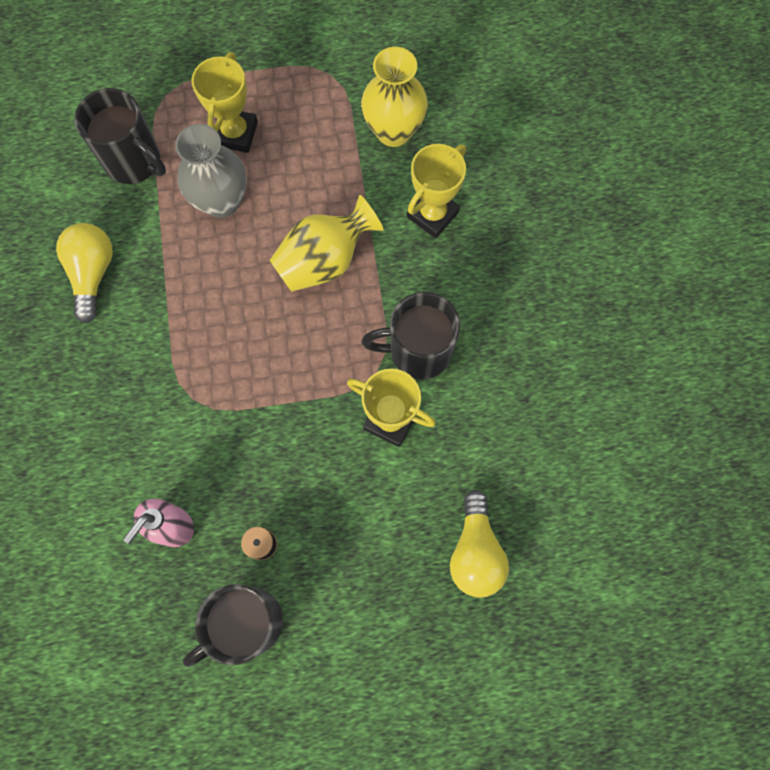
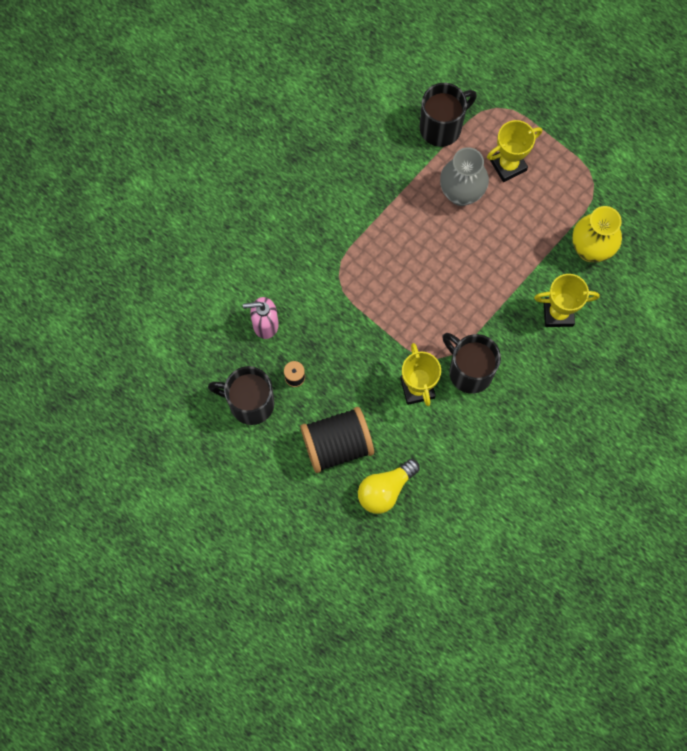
camera: 50 degrees right, 0 degrees up
yellow light bulb [56,223,113,323] -> none
black mug [75,88,166,184] -> black mug turned 120 degrees counterclockwise [420,83,477,147]
yellow vase [269,195,384,292] -> none
none -> black spool [300,407,374,473]

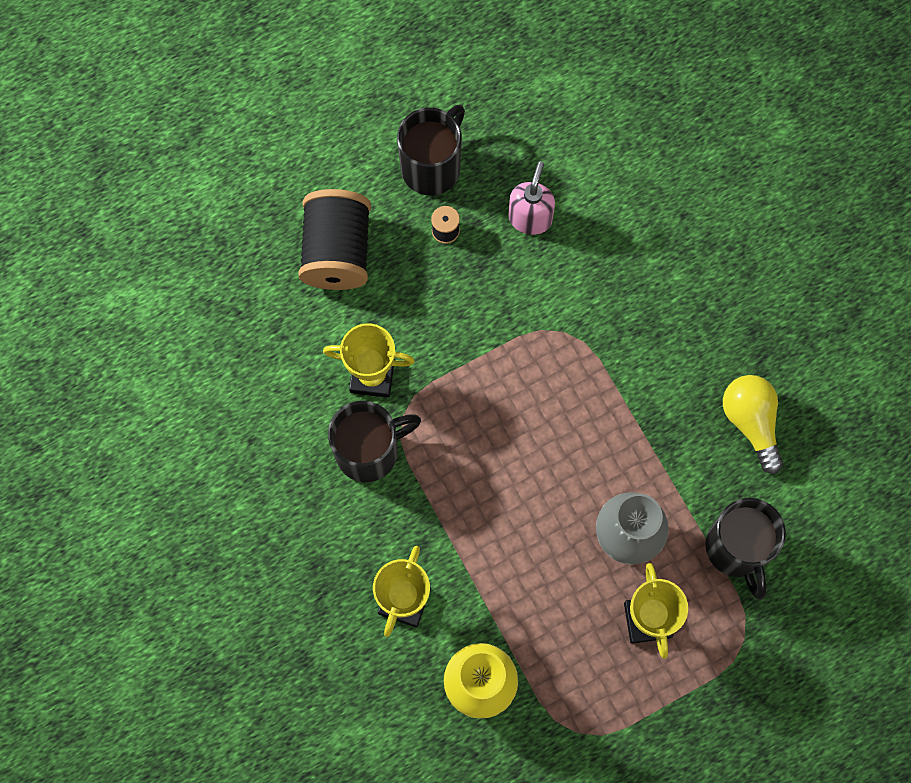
camera: 110 degrees right, 0 degrees up
yellow light bulb [358,459,420,514] -> yellow light bulb moved to [723,375,783,474]

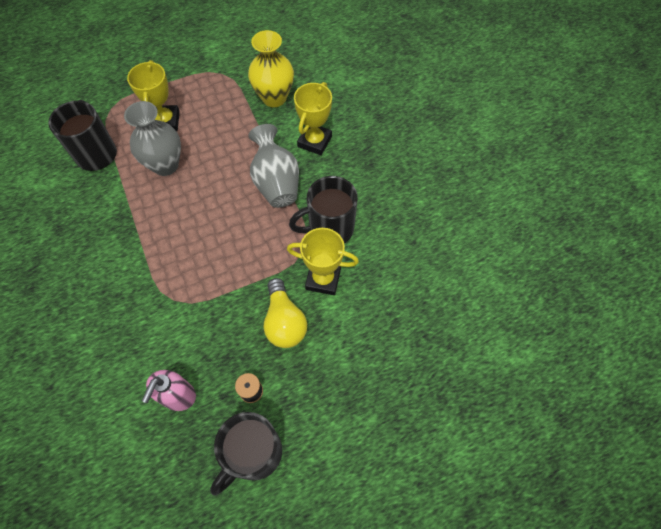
camera: 175 degrees left, 10 degrees down
black spool [298,189,371,290] -> none
yellow light bulb [723,375,783,474] -> yellow light bulb moved to [264,278,307,348]
none -> grey vase [248,124,299,208]

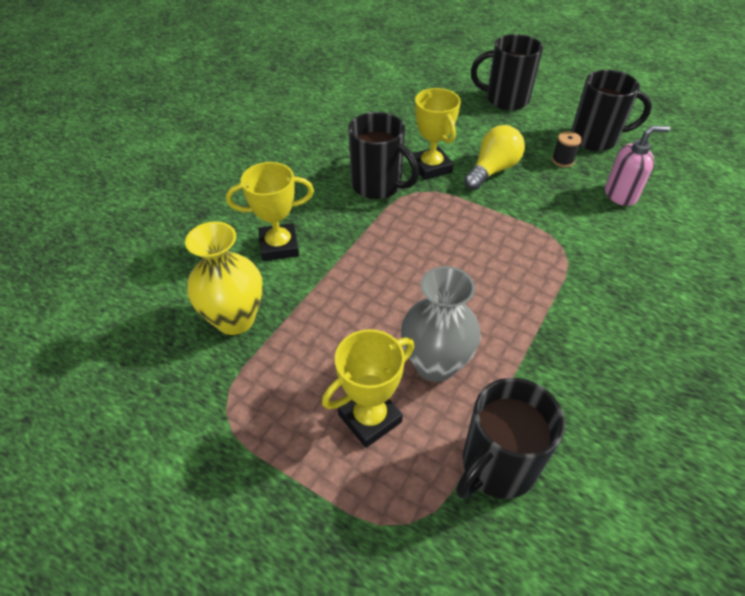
camera: 125 degrees left, 15 degrees down
grey vase [248,124,299,208] -> none
none -> black mug [471,34,543,110]

